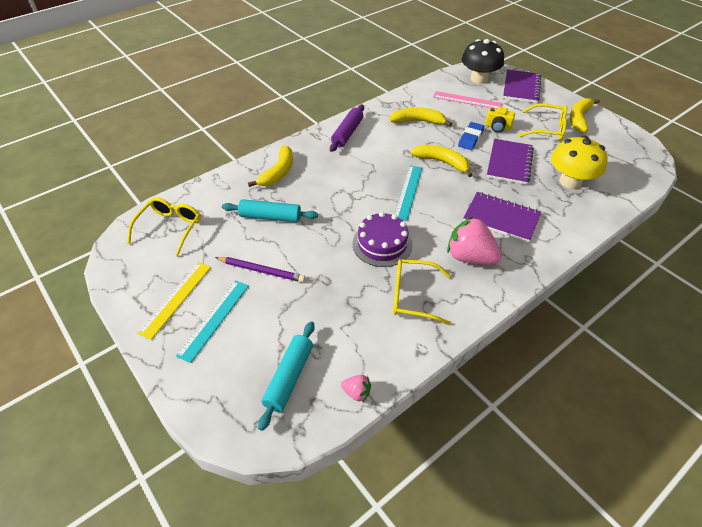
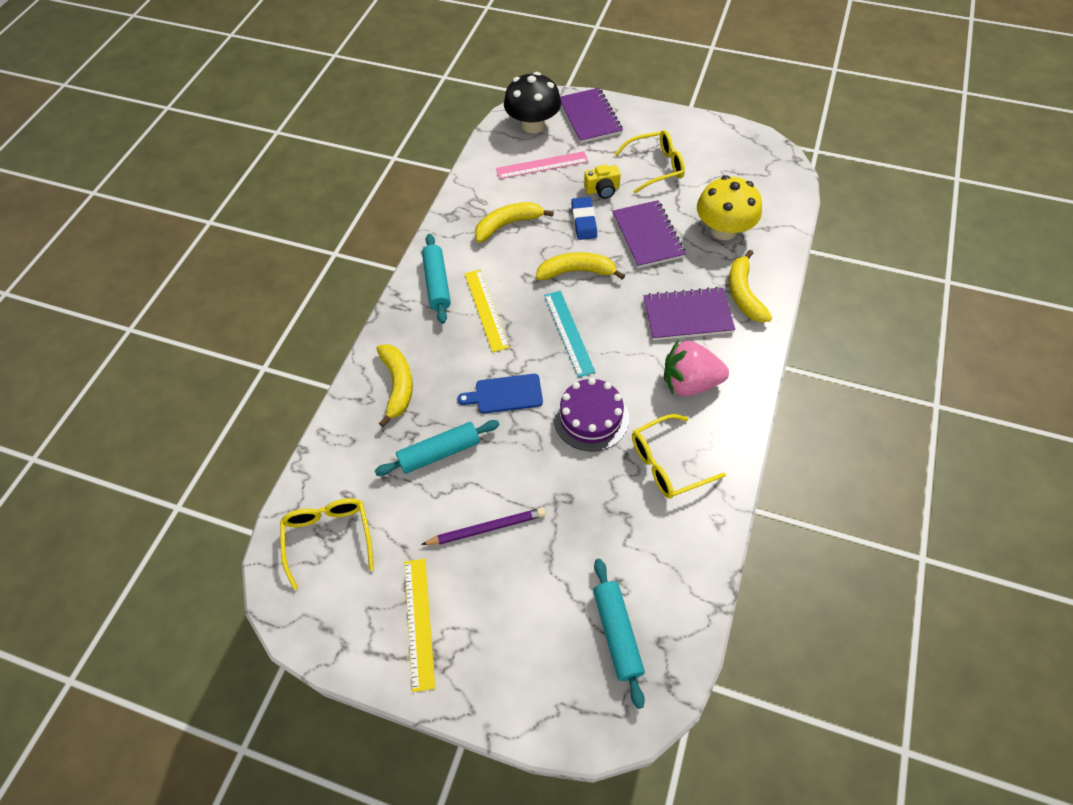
camera: 30 degrees left, 10 degrees up
turquoise ruler [176,280,249,363] -> none
purple rolling pin [330,104,364,152] -> turquoise rolling pin [422,234,451,324]
pink strawberry [341,375,371,402] -> none
yellow banana [570,98,600,132] -> yellow banana moved to [729,250,772,322]
none -> blue cutting board [457,374,543,414]
none -> yellow ruler [465,269,509,352]

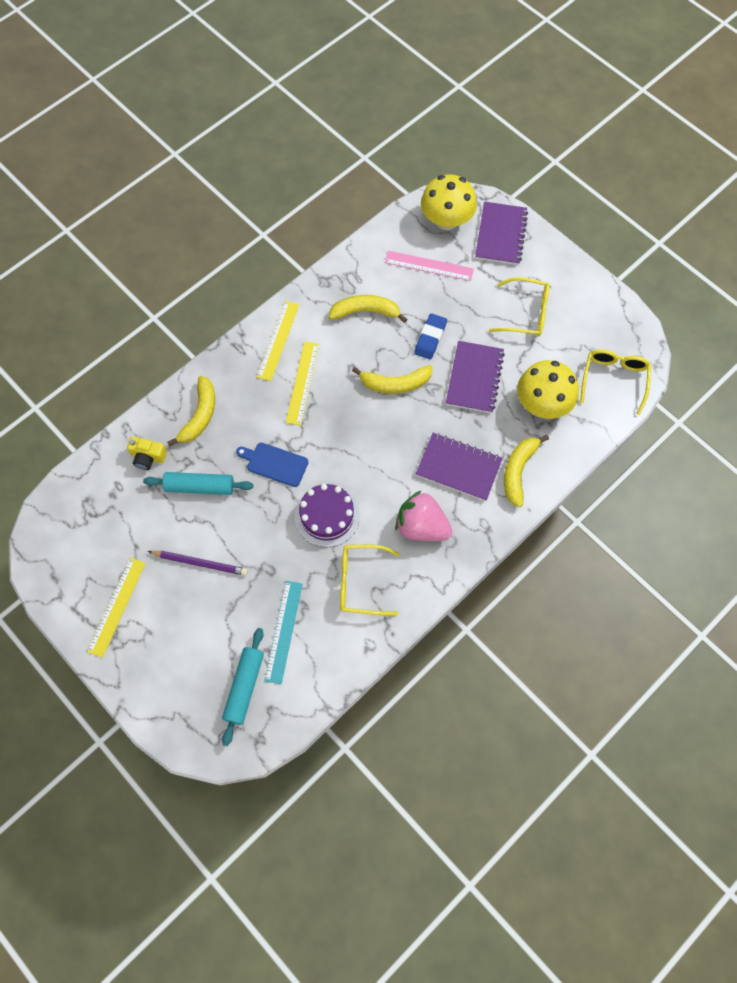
camera: 25 degrees right, 10 degrees up
yellow glasses [280,498,374,590] -> yellow glasses moved to [580,349,651,415]
turquoise rolling pin [422,234,451,324] -> yellow ruler [257,301,299,381]
black mushroom [504,72,561,133] -> yellow mushroom [421,174,477,230]
yellow banana [536,252,625,280] -> yellow banana turned 150 degrees clockwise [352,365,433,394]
turquoise ruler [544,291,595,377] -> turquoise ruler moved to [264,581,303,684]
yellow camera [584,165,621,199] -> yellow camera moved to [127,436,167,470]

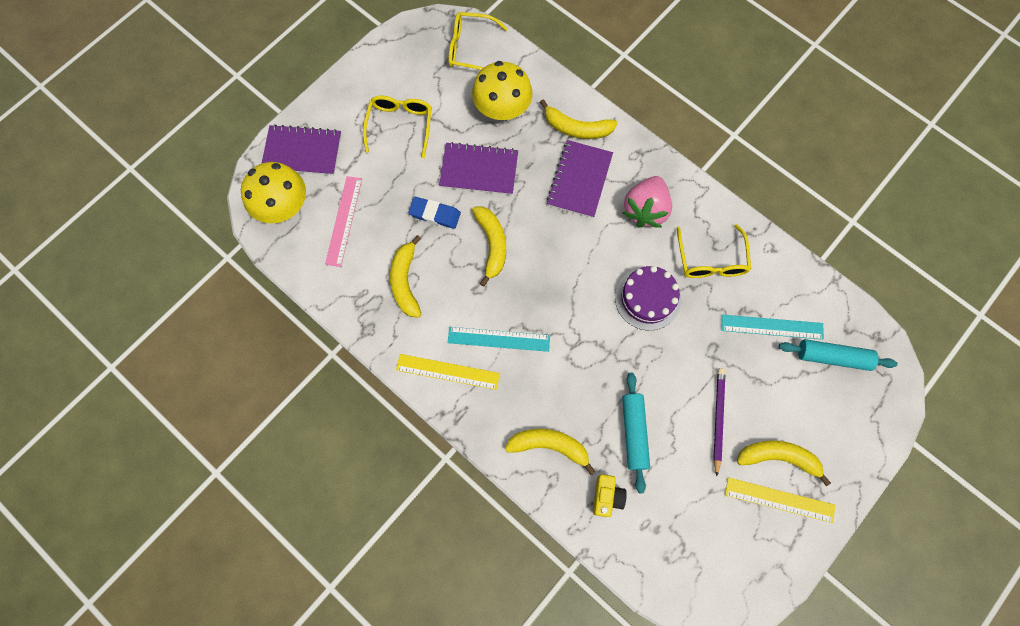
camera: 95 degrees left, 5 degrees up
blue cutting board [236,443,308,487] -> none
yellow ruler [286,341,319,425] -> turquoise ruler [448,327,550,352]
none -> yellow banana [737,440,831,486]

